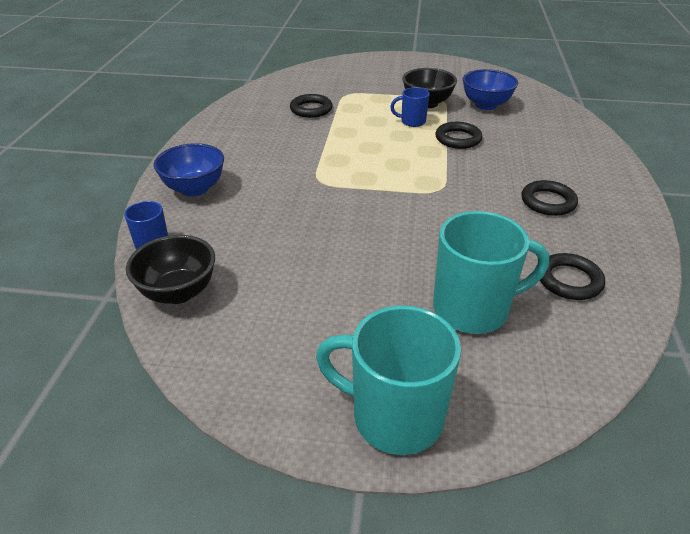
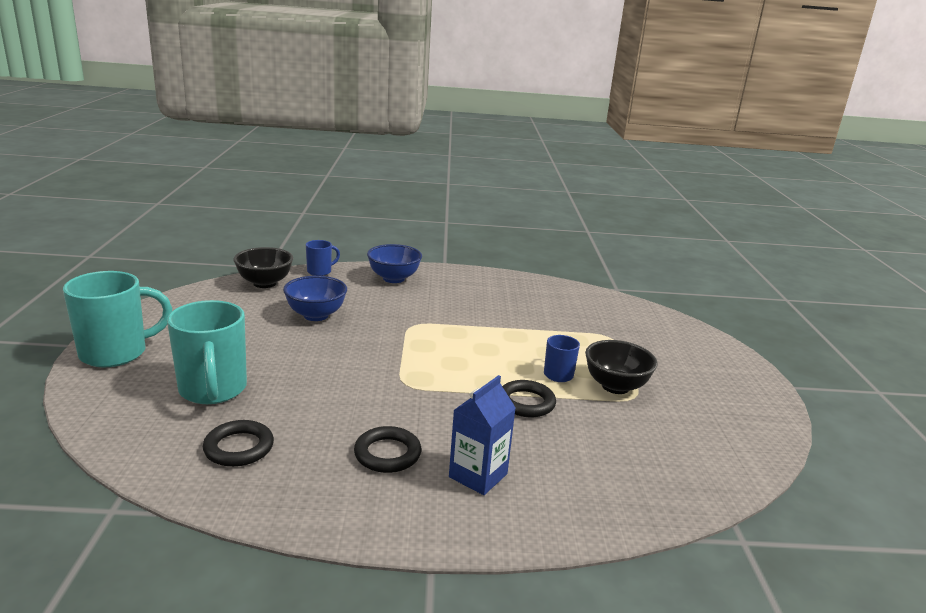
camera: 80 degrees right, 15 degrees down
black ring [290,94,332,118] -> none
turquoise mug [316,305,461,455] -> turquoise mug turned 45 degrees clockwise [63,271,172,367]
blue bowl [462,69,518,110] -> blue bowl moved to [283,276,347,321]
none -> blue carton [449,375,516,495]

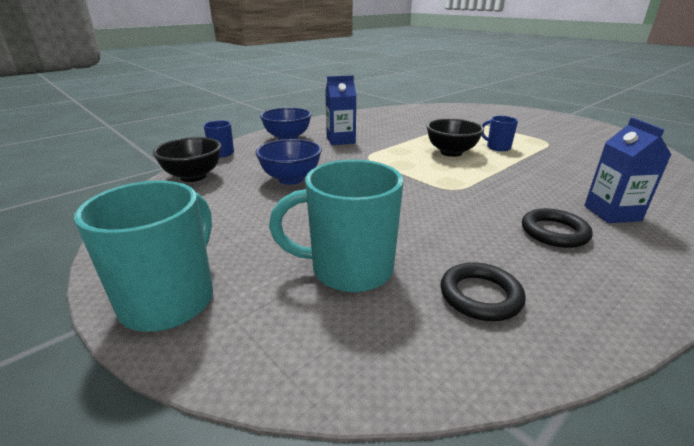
camera: 40 degrees left, 5 degrees up
turquoise mug [167,300,247,404] -> turquoise mug turned 150 degrees clockwise [269,159,403,292]
black ring [502,380,556,417] -> none
black bowl [585,340,658,394] -> black bowl moved to [426,119,484,157]
none -> blue carton [325,75,356,145]

